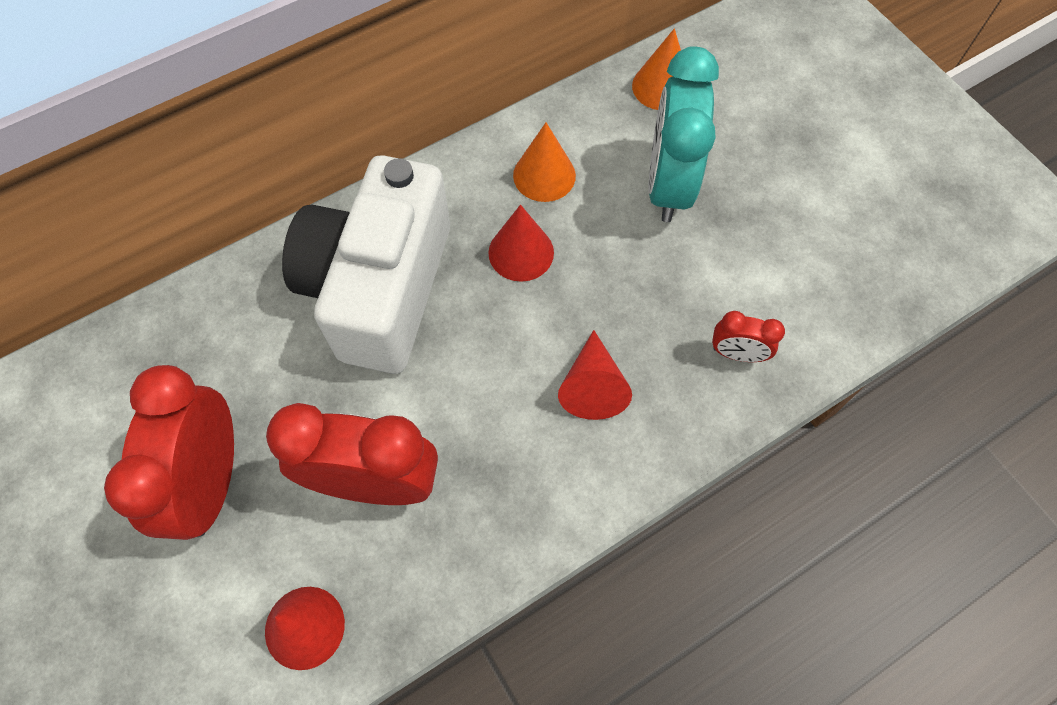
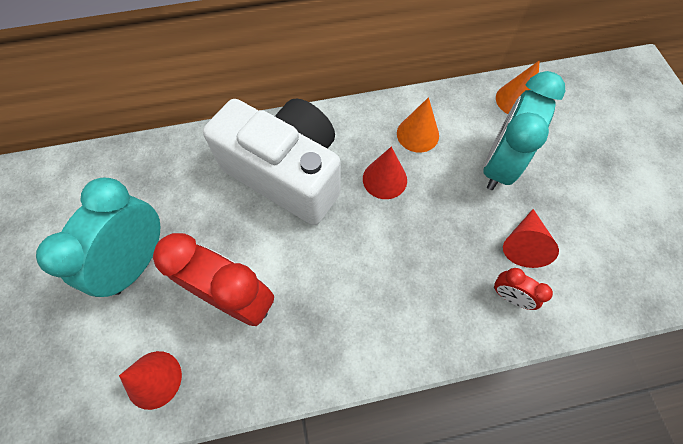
camera: 20 degrees right, 0 degrees up
red clock [104,365,234,540] -> turquoise clock [36,177,160,297]
white camera [282,155,450,374] -> white camera turned 90 degrees clockwise [203,98,341,225]
red cone [558,330,632,420] -> red cone moved to [503,209,559,268]

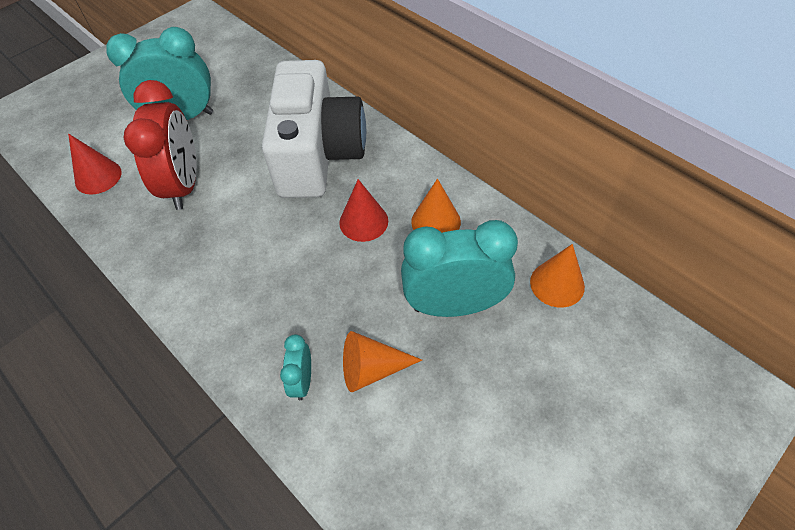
camera: 60 degrees right, 10 degrees down
red clock [494,268,553,310] -> turquoise clock [280,334,311,400]
red cone [503,209,559,268] -> orange cone [343,331,422,392]

